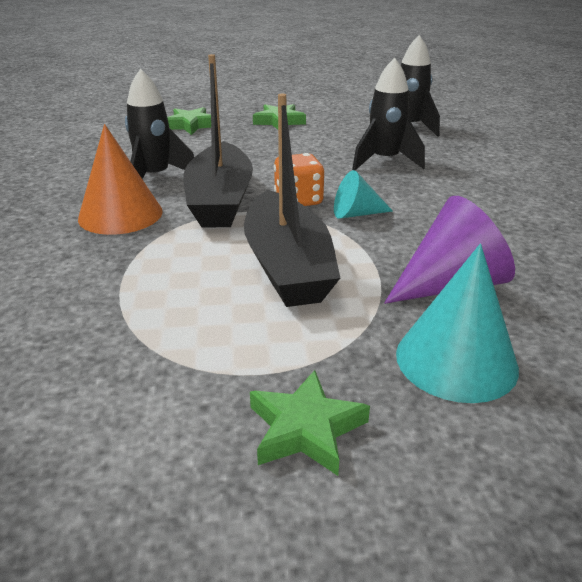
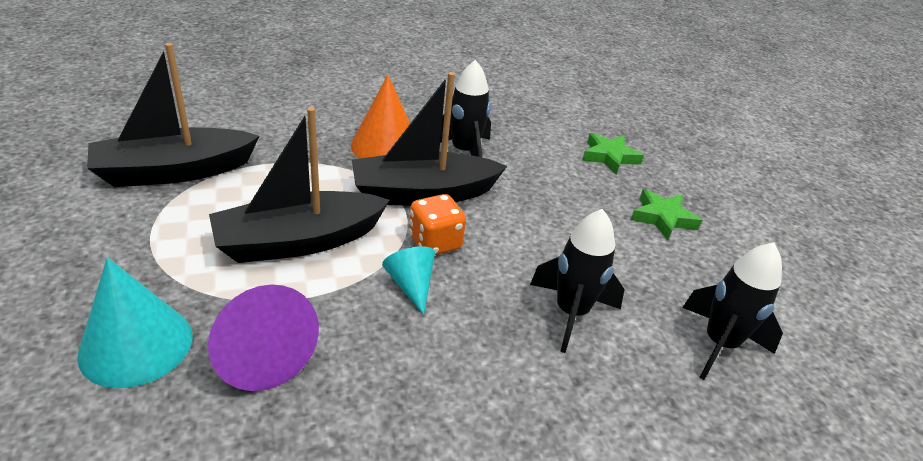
camera: 75 degrees right, 5 degrees up
green star [250,370,370,476] -> none
none -> black boat [87,43,259,187]

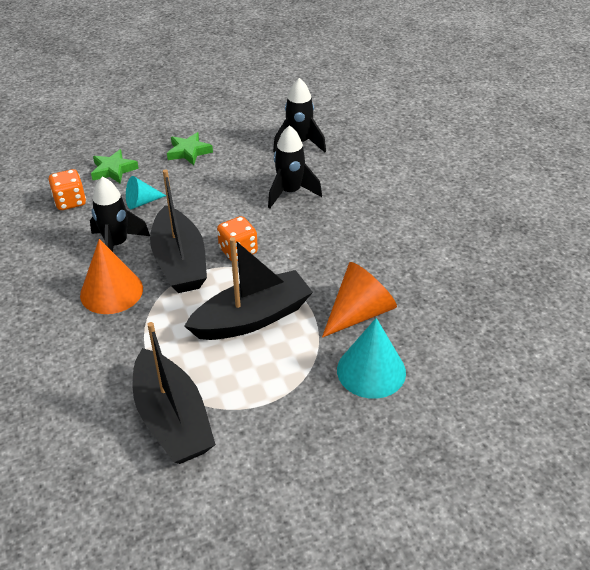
camera: 90 degrees left, 5 degrees up
purple cone [208,284,319,391] -> orange cone [322,262,397,338]
black boat [209,107,390,263] -> black boat turned 90 degrees counterclockwise [184,237,313,340]
turquoise cone [382,246,435,315] -> turquoise cone moved to [126,176,166,209]
none -> orange dice [48,169,86,210]

